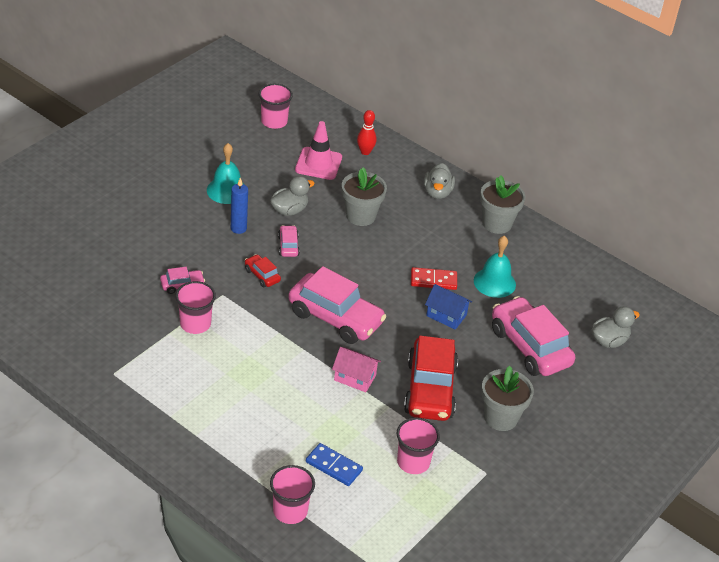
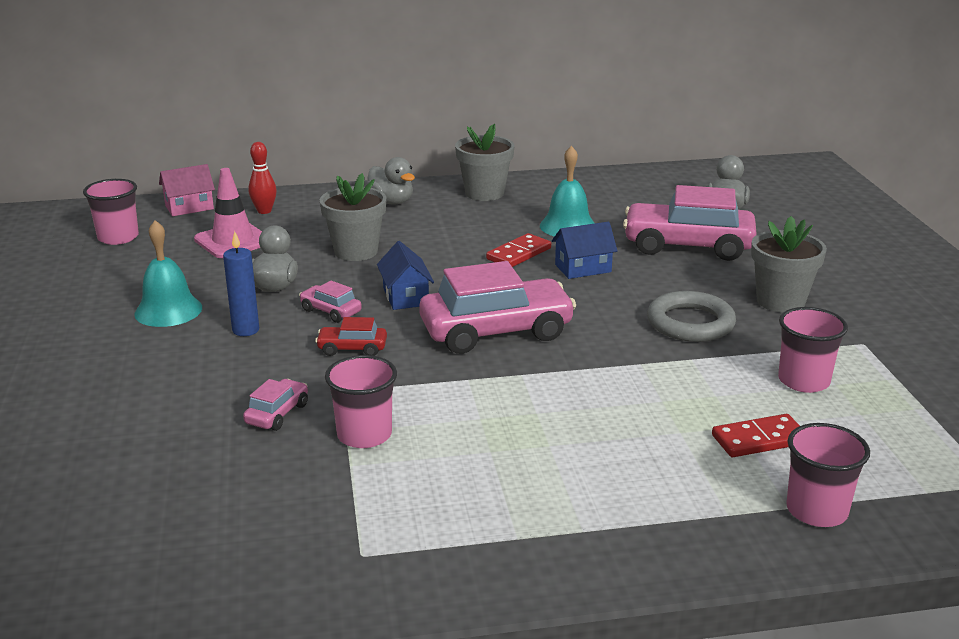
camera: 45 degrees left, 15 degrees down
blue domino [306,443,363,486] -> red domino [712,414,800,457]
pink house [332,347,381,392] -> pink house moved to [159,164,215,216]
red car [404,336,458,421] -> grey ring [647,291,736,342]
none -> blue house [377,241,434,310]

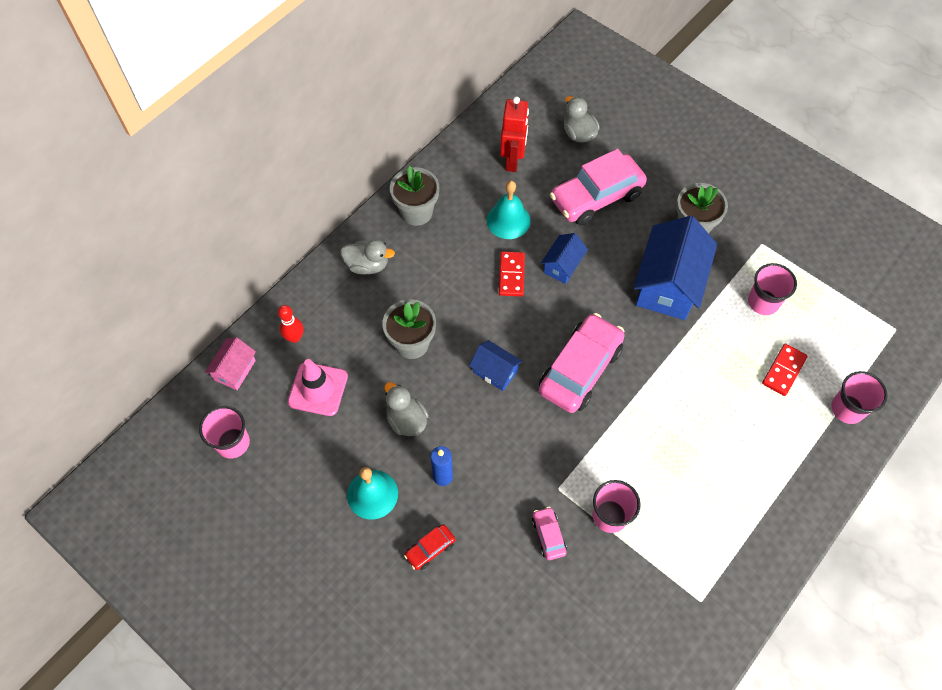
camera: 40 degrees left, 35 degrees up
pink car [299,280,362,323] -> none
red car [315,317,387,356] -> red car moved to [404,524,455,570]
grey ring [647,291,736,342] -> blue house [634,216,717,320]
none -> red robot [500,96,529,172]

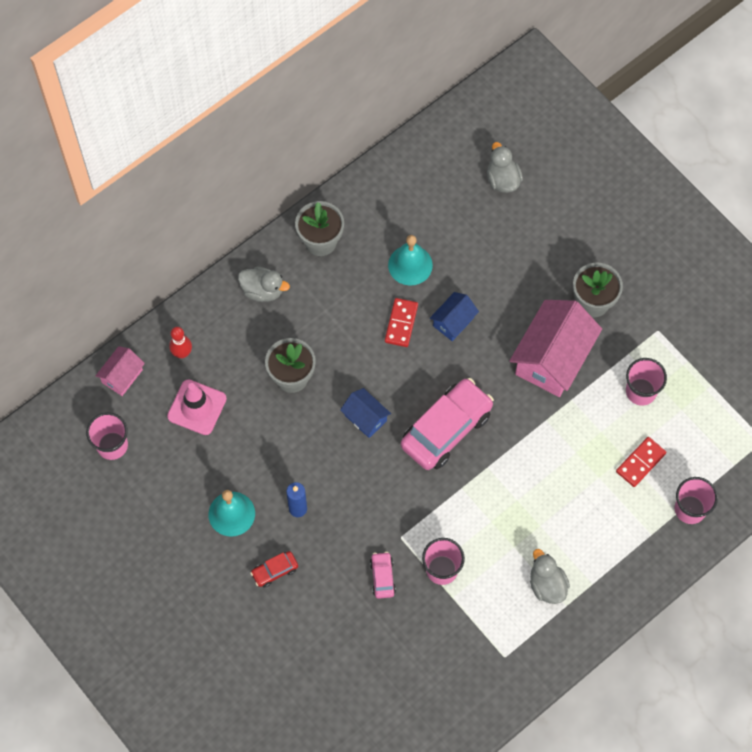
camera: 10 degrees right, 5 degrees up
grey duck [384,382,429,436] -> grey duck moved to [530,549,570,604]
red robot [500,96,529,172] -> none
pink car [550,149,647,225] -> none
blue house [634,216,717,320] -> pink house [510,300,602,397]

